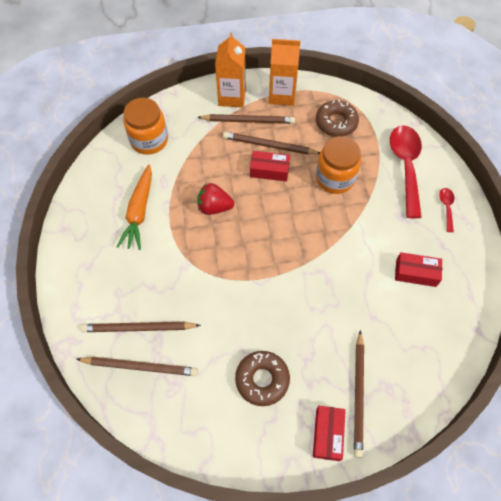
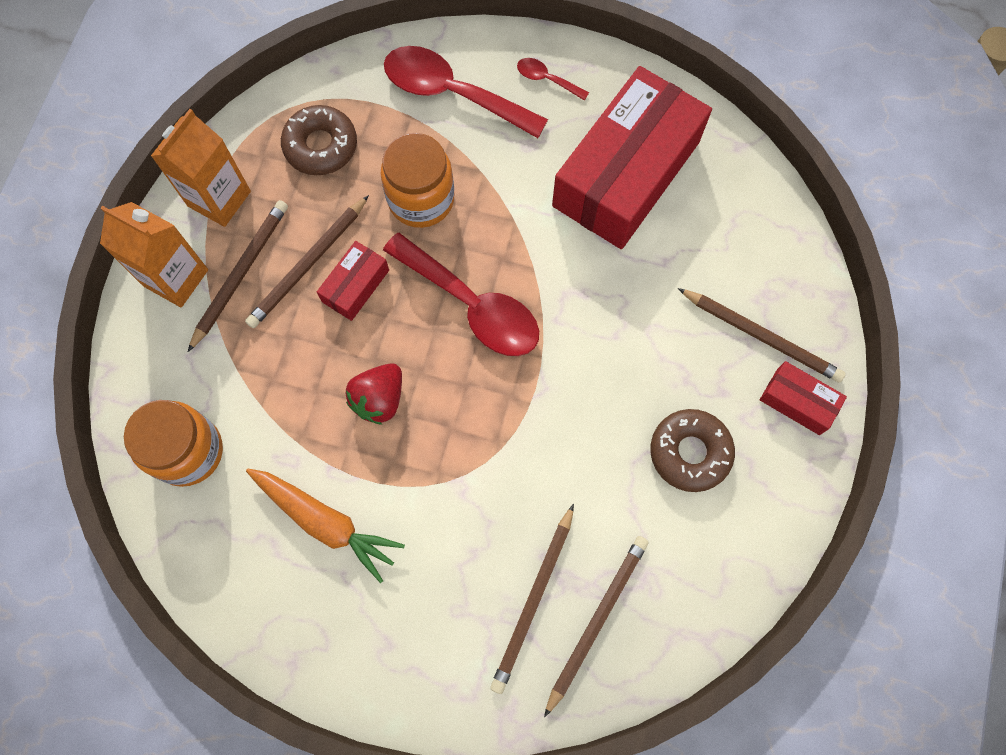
camera: 65 degrees left, 10 degrees up
red box [395,252,442,287] -> red box [552,66,712,249], size x2.32
none -> red spoon [383,233,539,356]

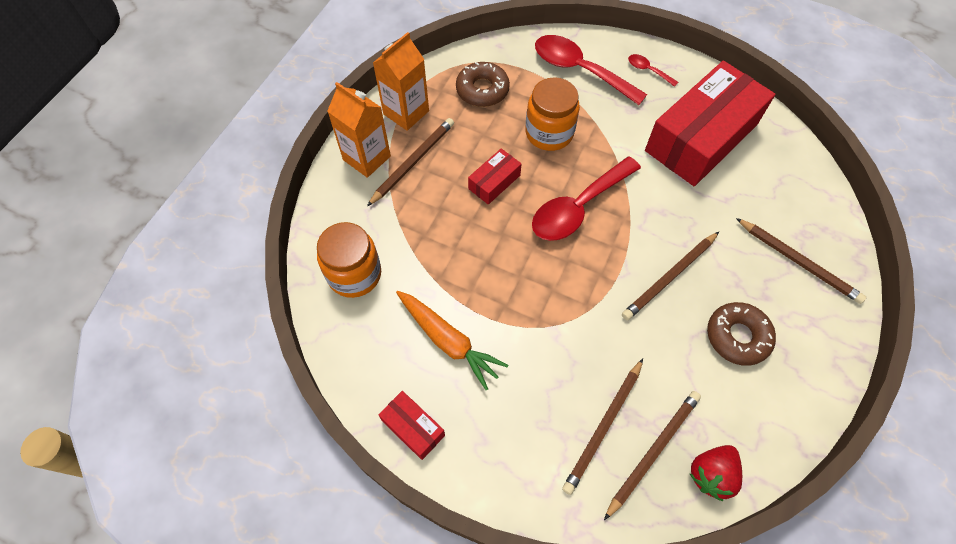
camera: 10 degrees right, 10 degrees down
brown pencil [245,195,369,328] -> brown pencil moved to [622,232,719,320]
red strawberry [346,364,402,425] -> red strawberry moved to [690,445,742,501]
red spoon [383,233,539,356] -> red spoon turned 90 degrees clockwise [532,157,641,241]
red box [760,361,847,435] -> red box moved to [379,391,445,460]

